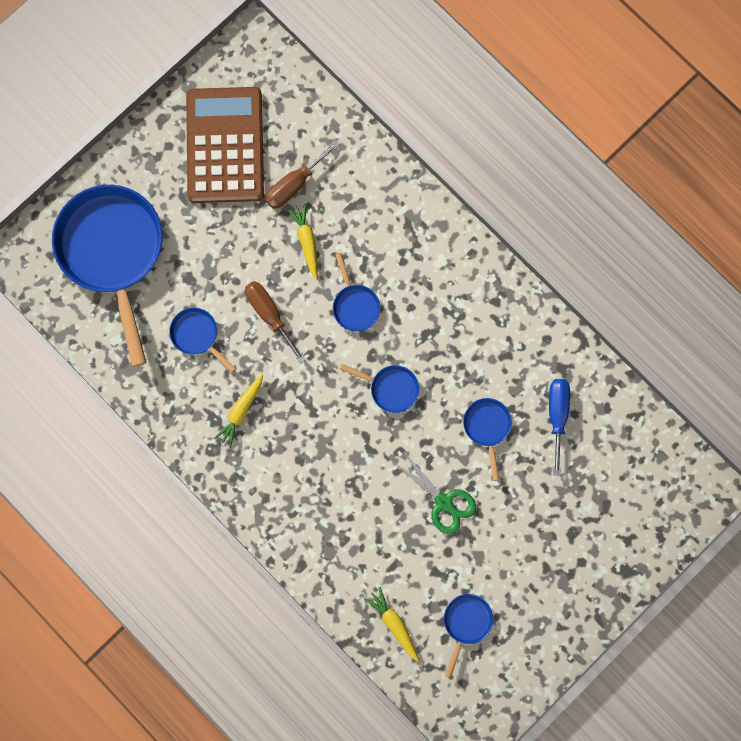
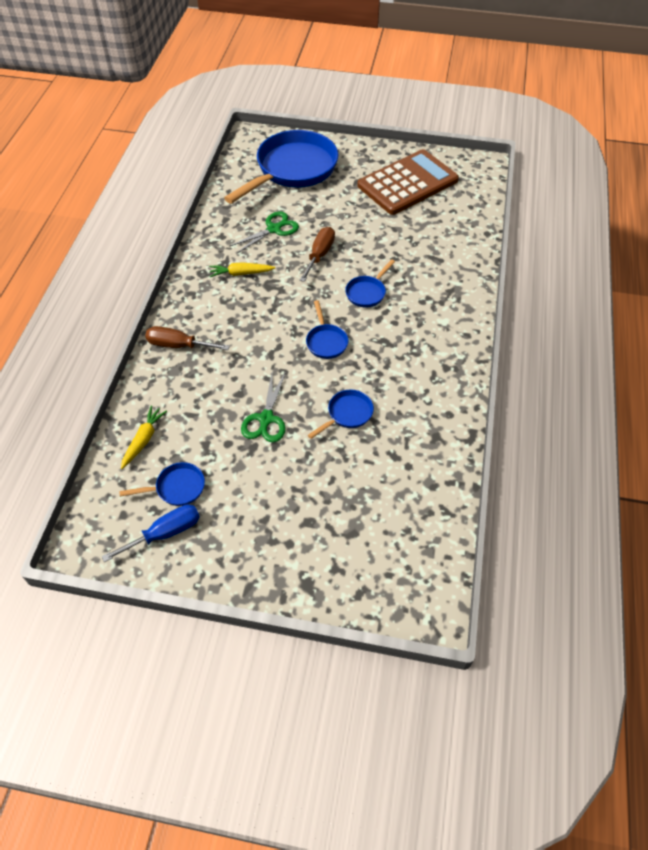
camera: 55 degrees right, 25 degrees down
blue pan [169,308,236,373] -> green scissors [229,212,299,254]
brown screwdriver [265,140,340,209] -> brown screwdriver moved to [145,326,230,350]
yellow carrot [287,203,318,279] -> none
blue screwdriver [549,379,570,476] -> blue screwdriver moved to [102,504,200,562]

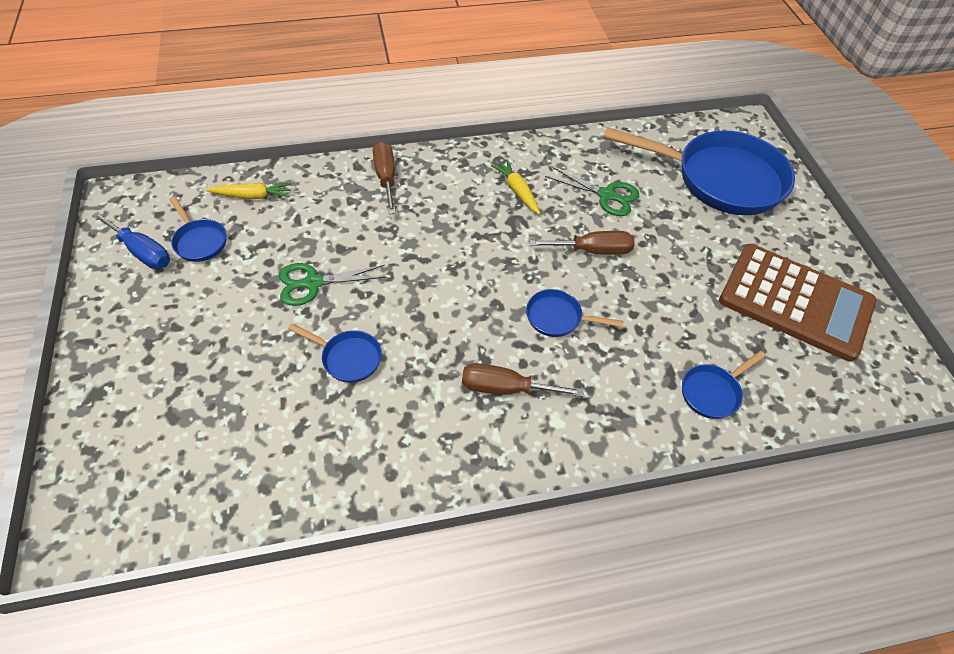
camera: 65 degrees right, 0 degrees up
blue pan [306,300,348,359] -> blue pan moved to [682,351,766,419]
none -> brown screwdriver [462,363,584,397]

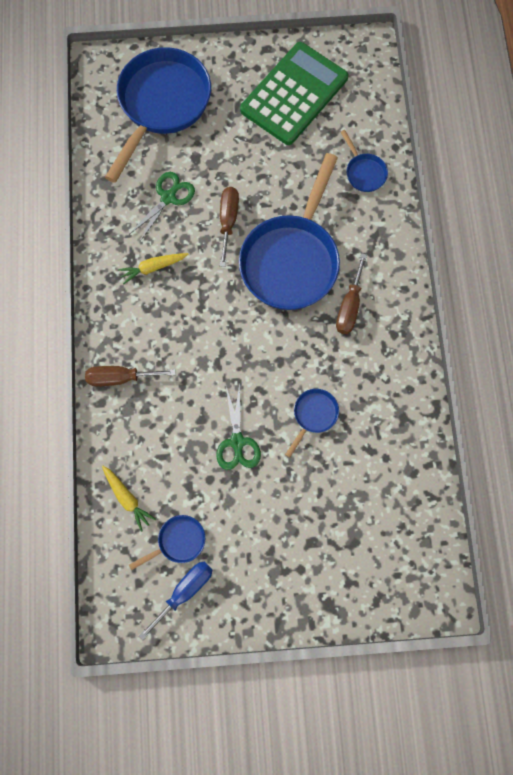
camera: 80 degrees left, 20 degrees up
yellow carrot [206,183,292,199] -> yellow carrot turned 135 degrees clockwise [102,466,156,532]
blue pan [526,289,624,337] -> blue pan [239,153,340,310], size x2.32
brown calculator [719,244,876,362] -> green calculator [240,42,348,145]

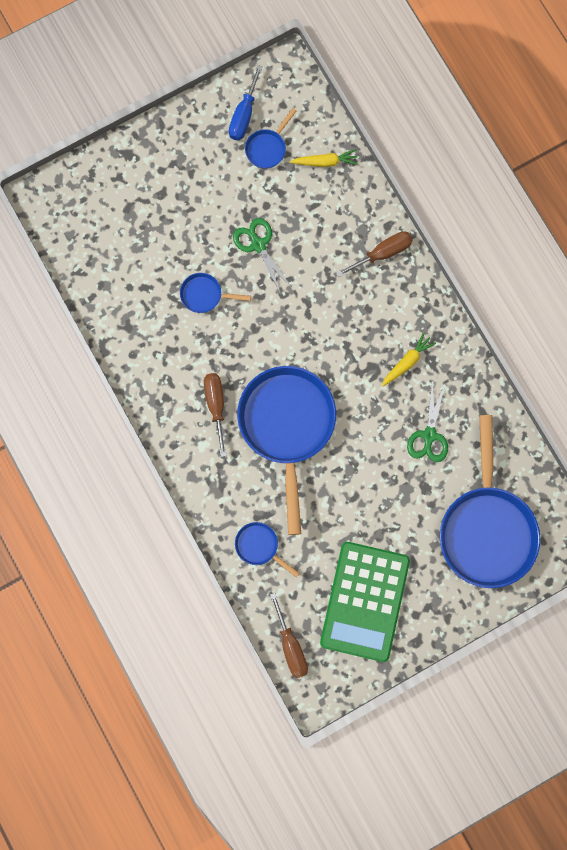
camera: 155 degrees right, 5 degrees up
yellow carrot [102,466,156,532] -> yellow carrot turned 150 degrees clockwise [290,149,358,167]
brown screwdriver [220,187,239,267] -> brown screwdriver moved to [270,593,308,678]
blue pan [285,389,339,458] -> blue pan turned 90 degrees clockwise [180,273,251,313]

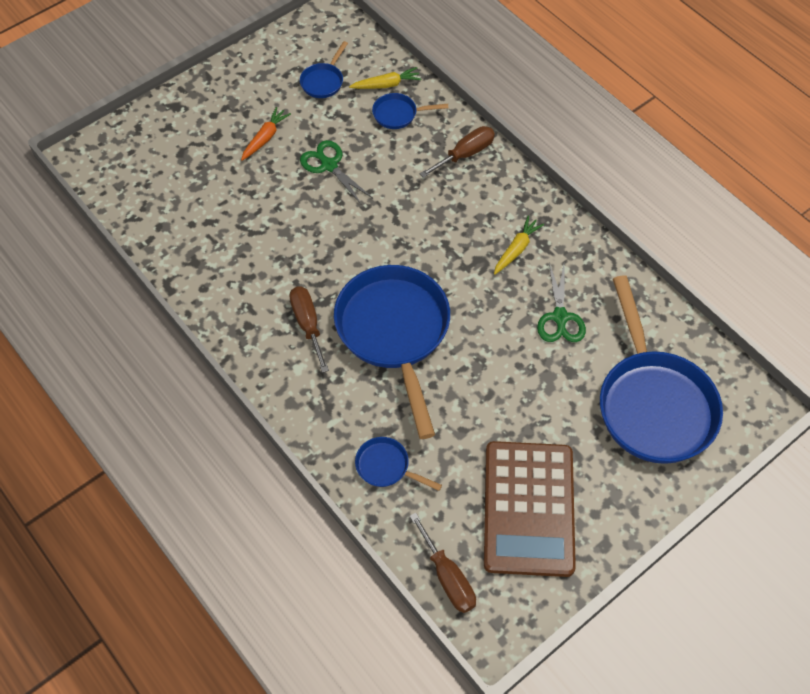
camera: 10 degrees left, 20 degrees down
blue pan [180,273,251,313] -> blue pan moved to [372,93,448,129]
blue screwdriver [229,65,263,140] -> none
green calculator [320,542,410,662] -> brown calculator [484,441,576,577]
none -> orange carrot [241,107,291,161]

